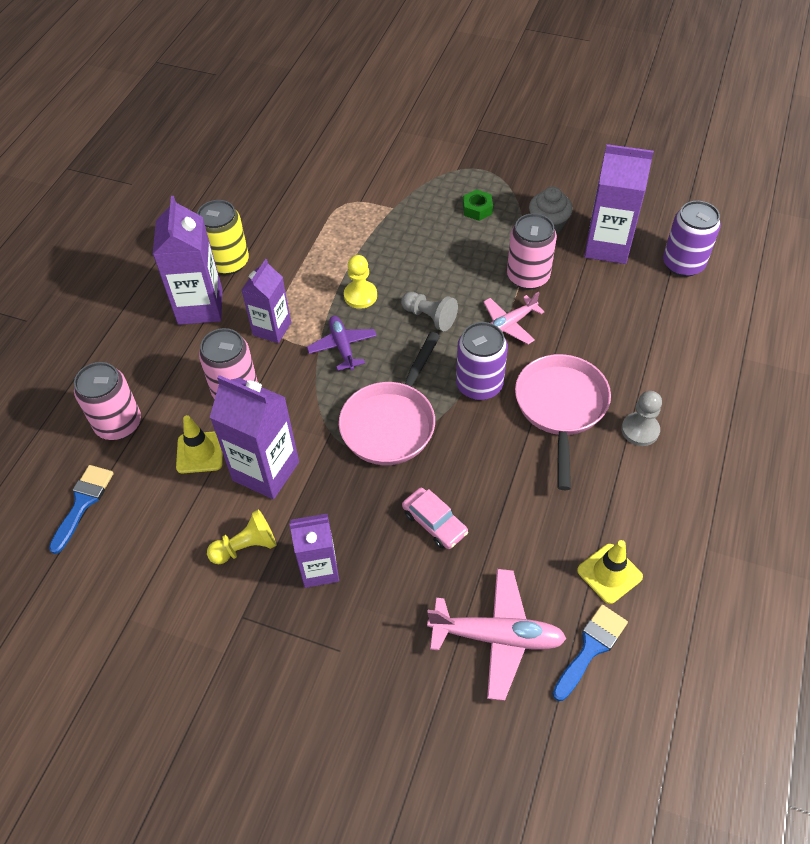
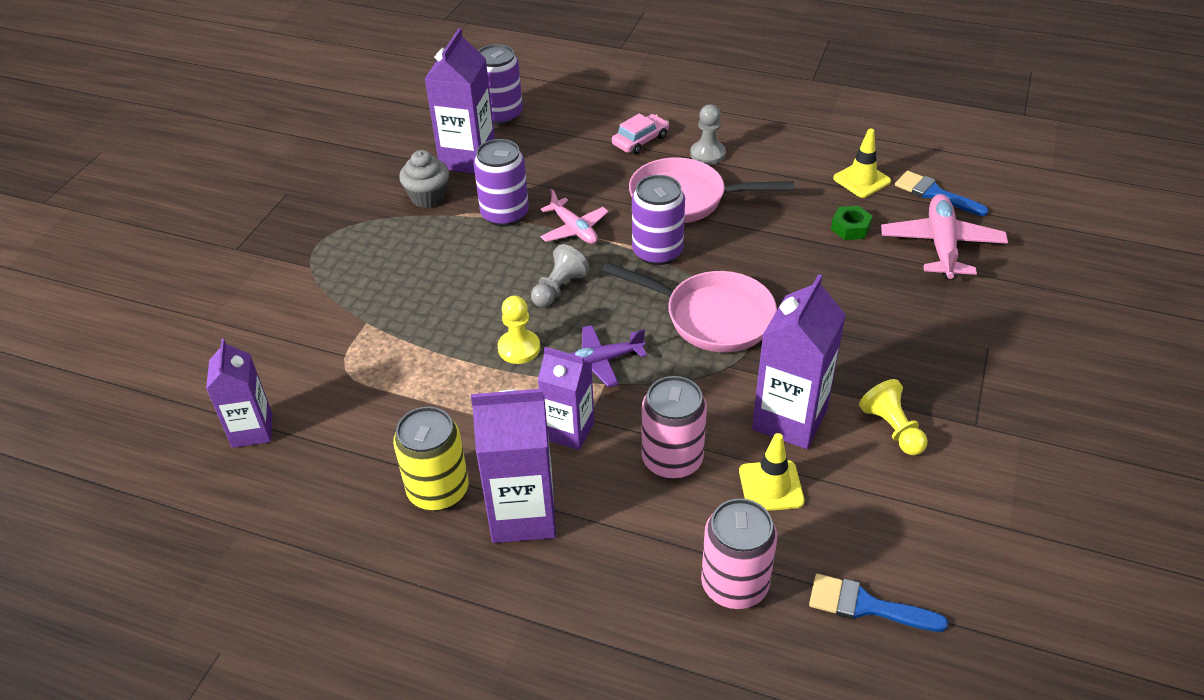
camera: 90 degrees left, 10 degrees down
purple carton [289,513,339,588] -> purple carton moved to [206,339,272,448]
pink car [402,488,468,549] -> pink car moved to [612,113,669,154]
green nut [463,189,493,221] -> green nut moved to [831,206,873,240]
pink can [507,213,557,290] -> purple can [473,139,529,227]

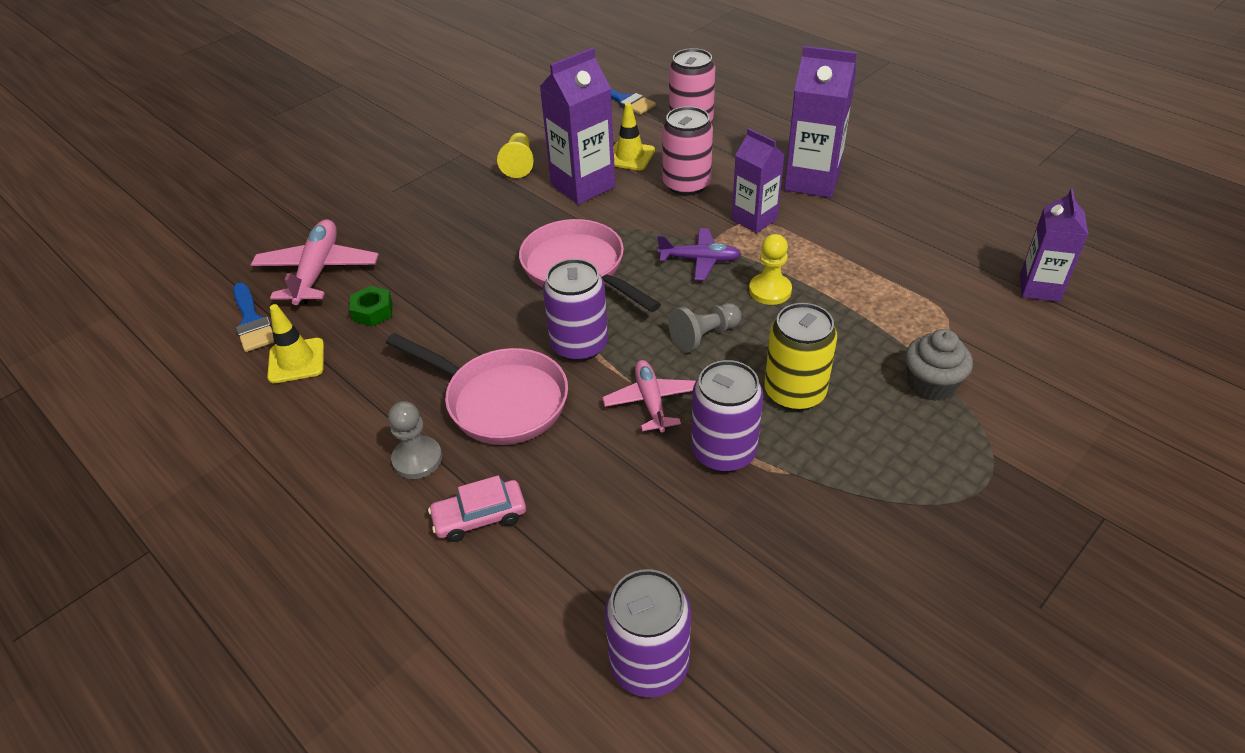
camera: 155 degrees left, 0 degrees up
yellow can [393,407,469,511] -> yellow can moved to [764,303,837,411]
grey cupcake [399,150,449,208] -> grey cupcake moved to [905,329,973,401]
purple carton [425,28,495,174] -> none
pink plane [881,194,1008,279] -> pink plane turned 150 degrees clockwise [251,219,379,305]

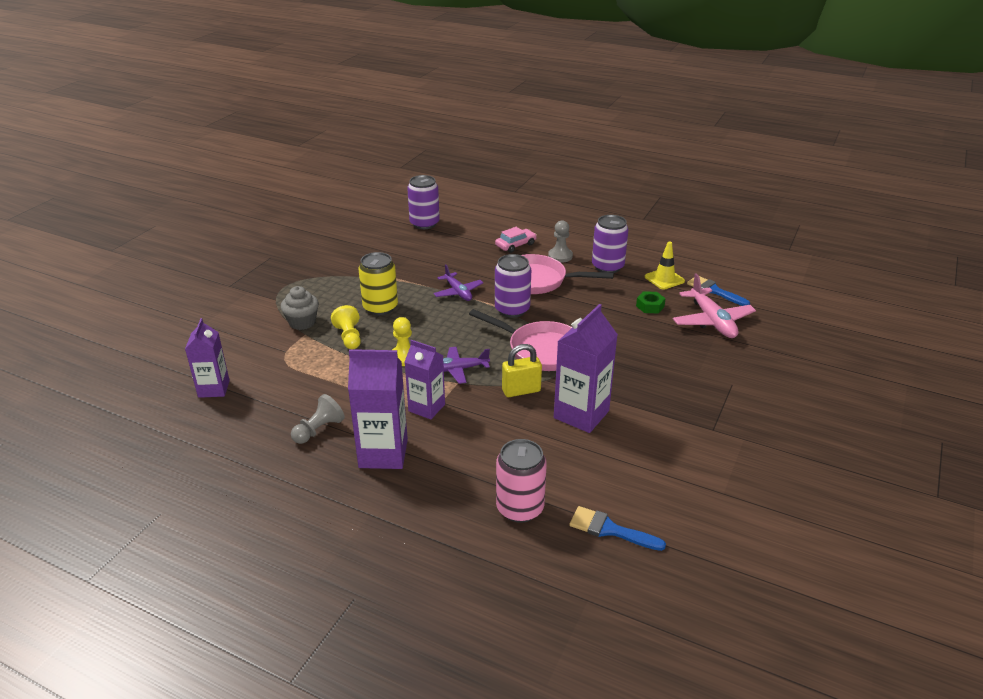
camera: 160 degrees right, 10 degrees down
yellow pawn [497,133,534,178] -> yellow pawn moved to [331,305,361,349]
pink plane [602,360,696,432] -> purple plane [433,264,483,301]
yellow traffic cone [614,103,655,170] -> none
pink can [662,106,713,196] -> none
grey pawn [669,303,742,352] -> grey pawn moved to [291,394,345,444]
purple can [691,360,763,472] -> purple can moved to [592,215,629,273]
none -> yellow padlock [502,344,542,397]

